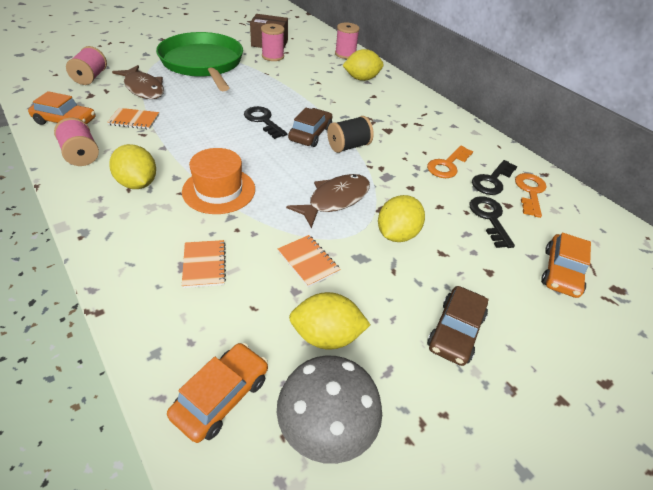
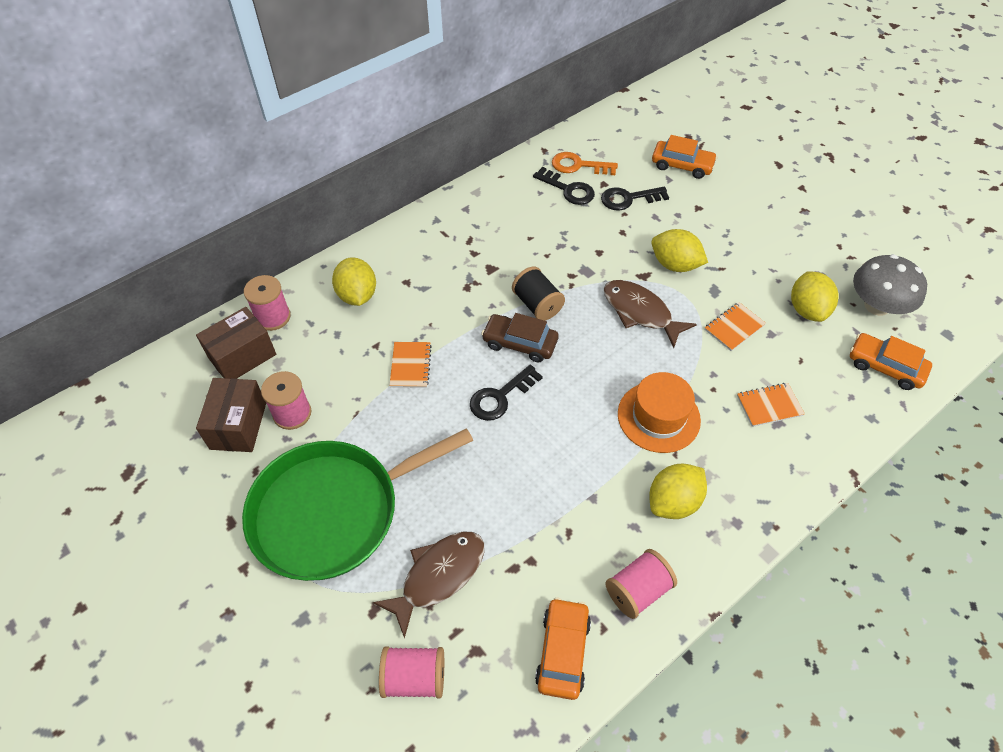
camera: 90 degrees left, 10 degrees up
orange notebook [107,108,159,129] -> orange notebook moved to [389,342,432,388]
orange key [427,145,474,178] -> none
brown car [427,286,489,366] -> none
none -> brown box [196,307,276,379]

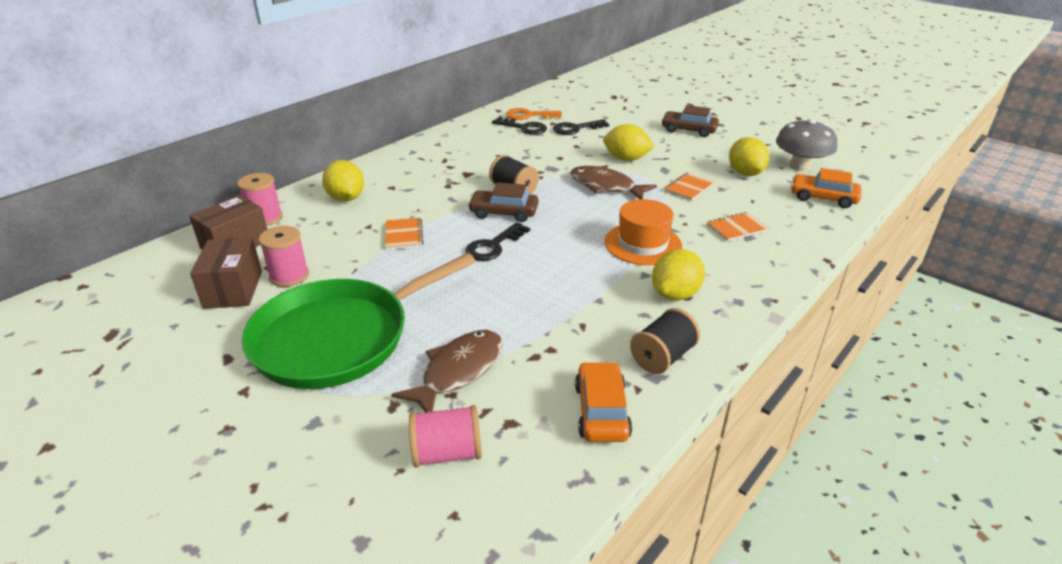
camera: 10 degrees left, 20 degrees down
pink spool [605,549,677,619] -> black spool [630,308,700,374]
orange car [652,135,717,179] -> none
none -> brown car [661,105,719,137]

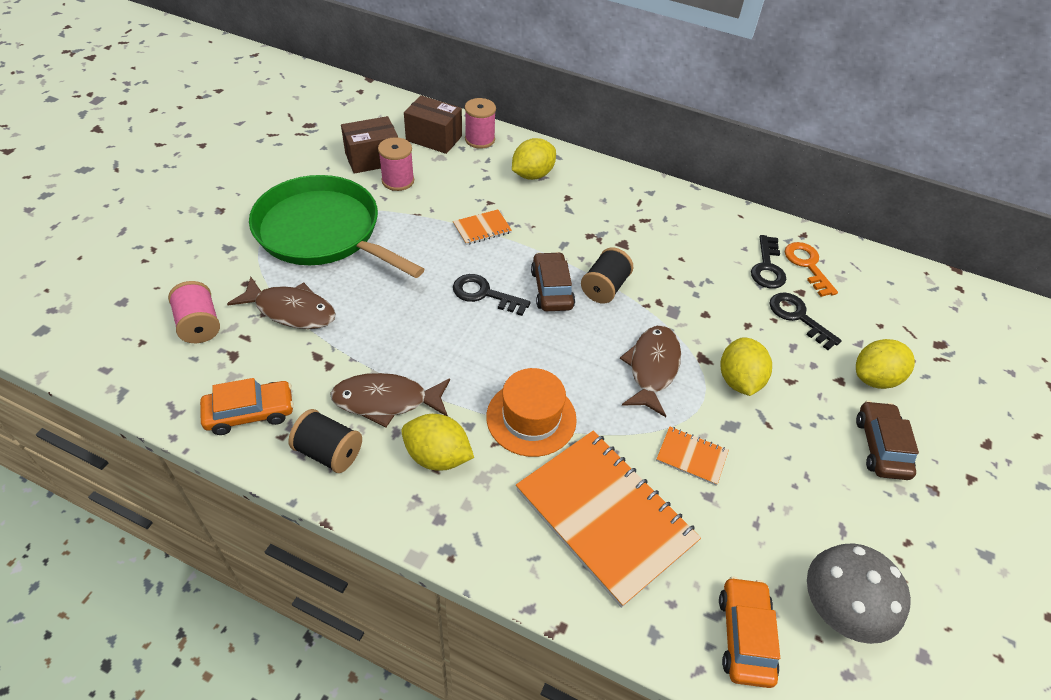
camera: 70 degrees right, 15 degrees up
orange notebook [707,212,769,241] -> orange notebook [516,431,701,608], size x2.32
yellow lemon [729,137,769,176] -> yellow lemon moved to [856,339,915,389]
none -> brown fish [330,373,450,428]

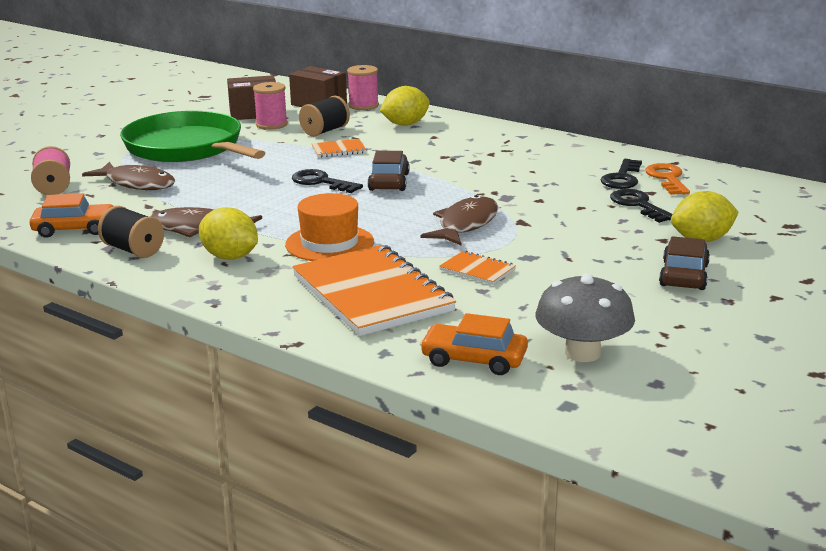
camera: 15 degrees right, 25 degrees down
black spool [581,247,633,303] -> black spool moved to [299,96,350,137]
orange car [719,577,780,688] -> orange car turned 90 degrees counterclockwise [420,313,528,375]
yellow lemon [721,337,772,396] -> none

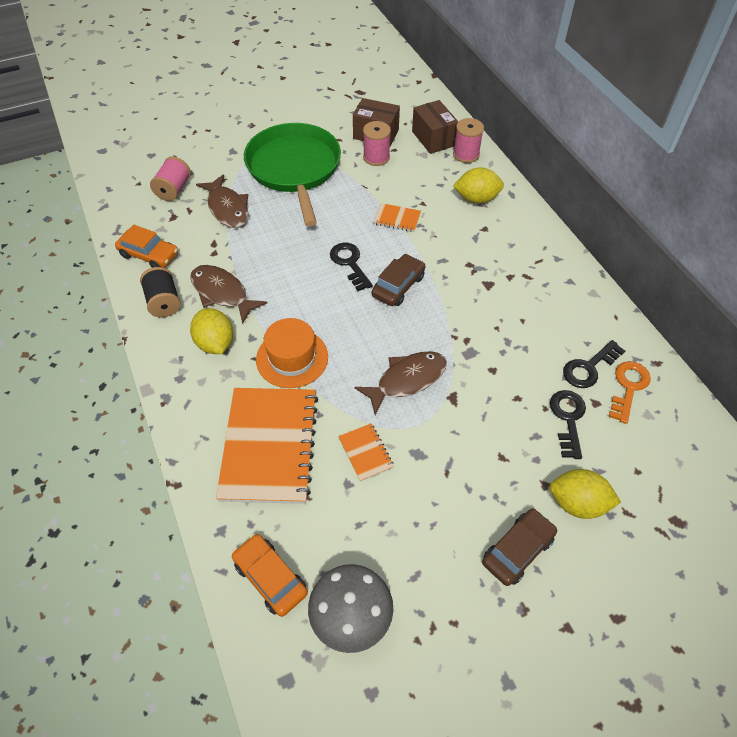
camera: 30 degrees right, 30 degrees up
black spool [299,96,350,137] -> none

